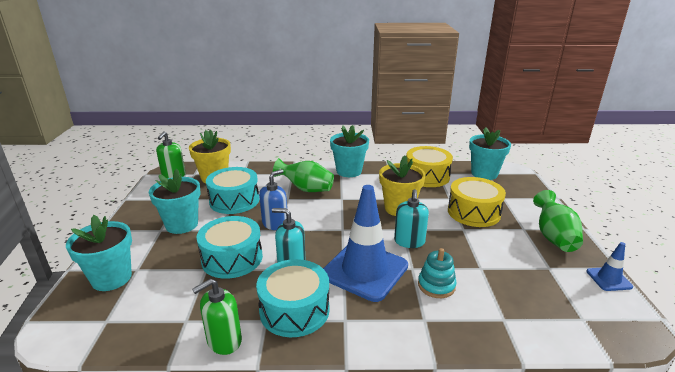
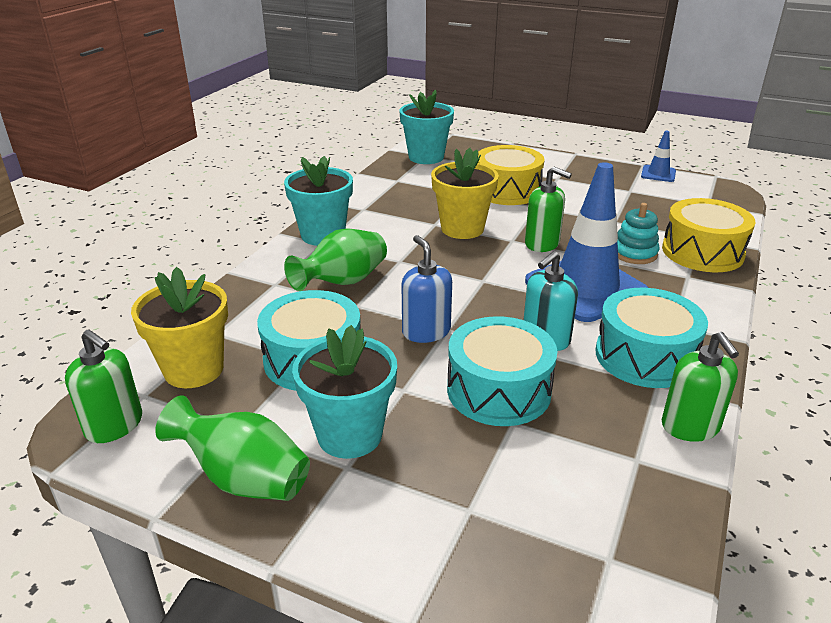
camera: 65 degrees left, 5 degrees up
turquoise flower pot [66,215,132,291] -> none
turquoise soap dispenser [394,189,429,248] -> green soap dispenser [525,167,572,252]
yellow drum [406,146,453,187] -> yellow drum moved to [662,198,755,272]
green vase [533,190,583,252] -> green vase moved to [155,396,310,501]

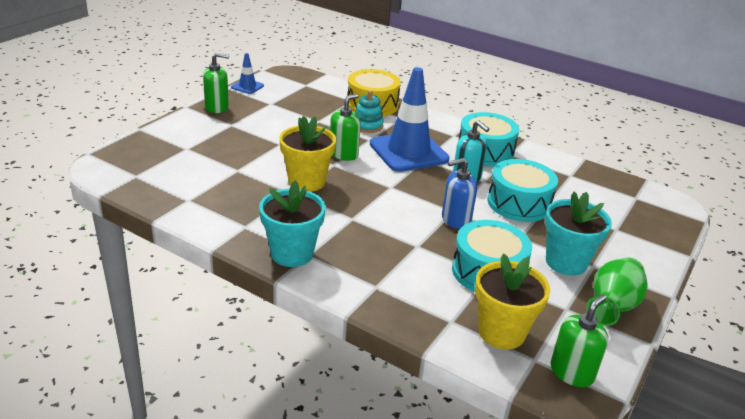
camera: 85 degrees left, 0 degrees up
green vase [284,228,387,291] -> none
turquoise flower pot [399,89,454,164] -> none
yellow drum [478,145,545,205] -> none
green soap dispenser [662,332,739,442] -> green soap dispenser moved to [203,53,229,113]

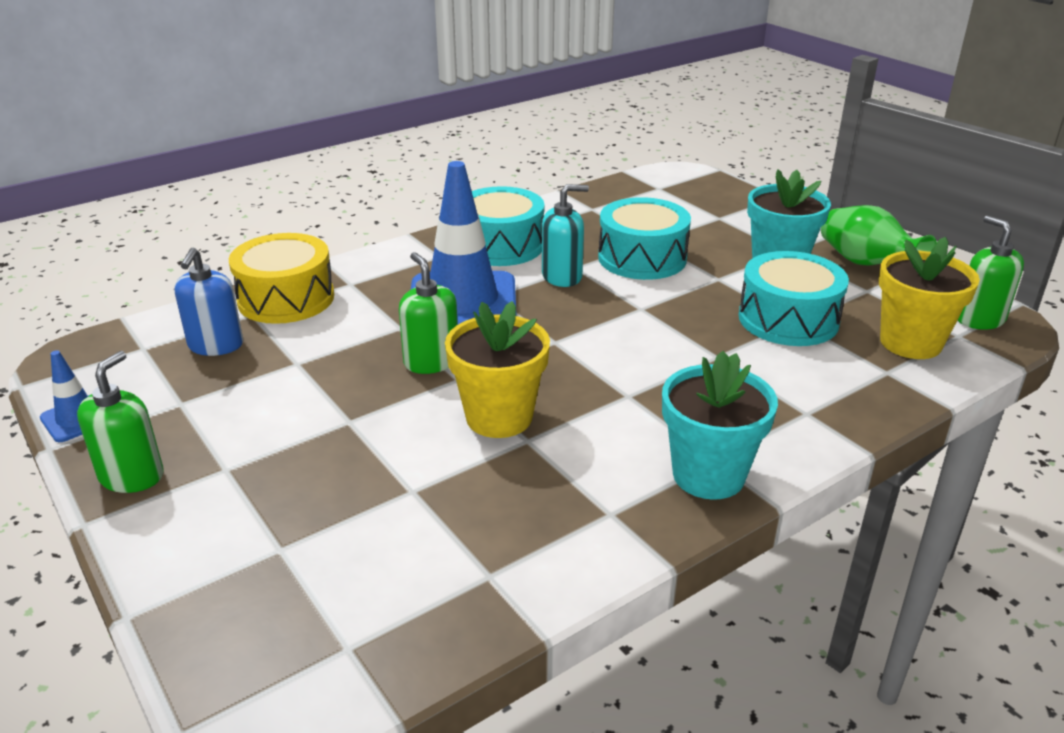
camera: 65 degrees left, 0 degrees up
turquoise stacking toy [355,90,384,133] -> none
blue soap dispenser [442,158,477,229] -> blue soap dispenser moved to [174,248,243,356]

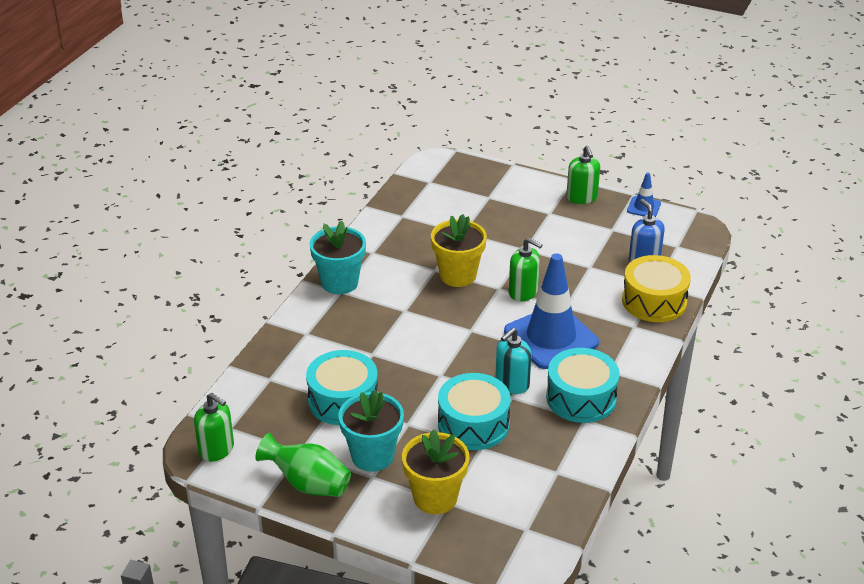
camera: 150 degrees right, 5 degrees up
yellow flower pot [879,237,980,359] -> yellow flower pot moved to [402,429,469,514]

